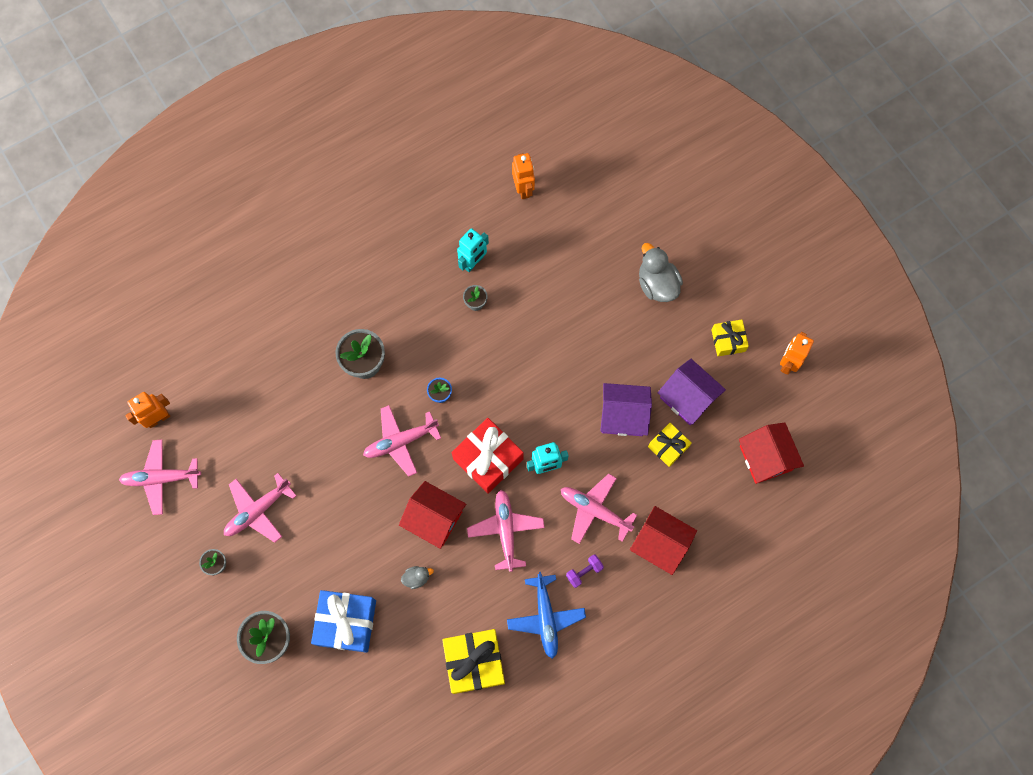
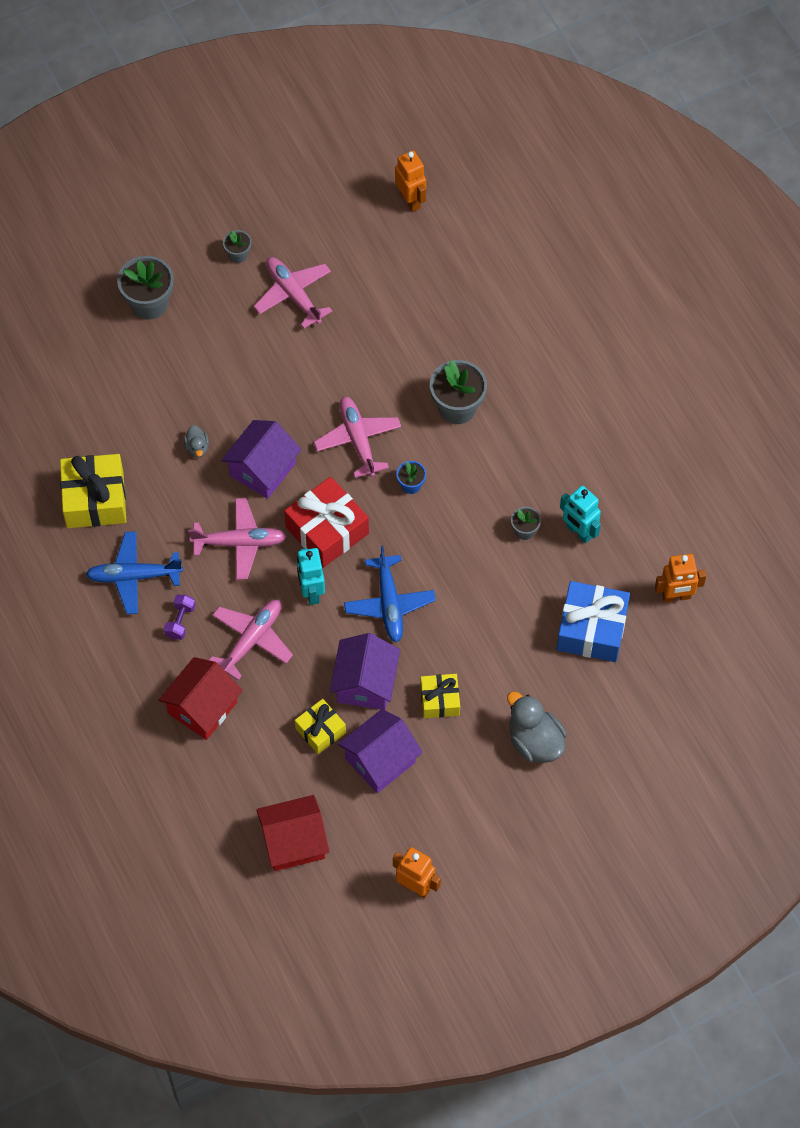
camera: 95 degrees right, 10 degrees down
pink plane [119,440,201,515] -> none
blue gift [311,590,376,653] -> blue gift moved to [557,581,630,662]
red house [399,481,466,549] -> purple house [221,420,301,499]
purple dumbbell [566,554,604,588] -> purple dumbbell turned 45 degrees clockwise [164,595,195,640]
grey duck [639,243,683,302] -> grey duck turned 105 degrees counterclockwise [507,691,567,763]
yellow gift [711,320,749,356] -> yellow gift moved to [420,674,460,718]
none -> blue plane [344,546,436,642]

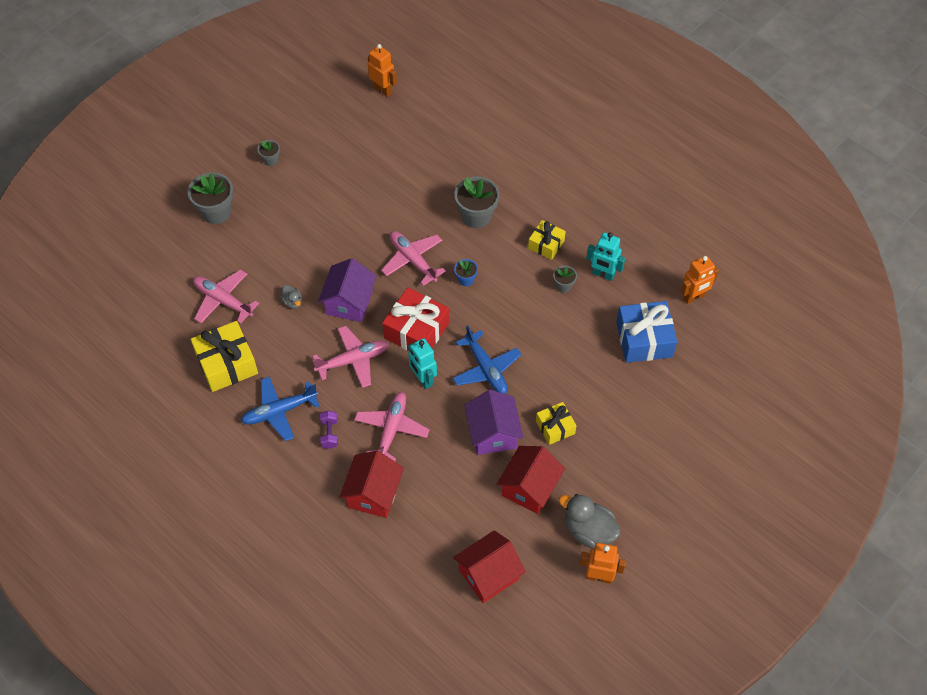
camera: 20 degrees left, 5 degrees down
pink plane [254,257,333,328] -> pink plane moved to [193,269,259,324]
yellow gift [295,699,346,754] -> yellow gift moved to [528,220,566,260]
purple house [338,709,423,793] -> red house [497,446,565,514]
grey duck [507,691,567,763] -> grey duck moved to [559,494,621,549]

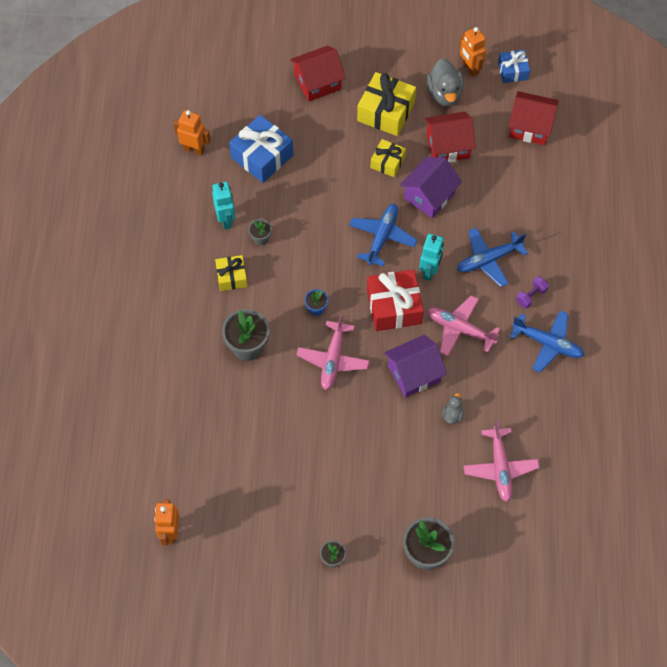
camera: 130 degrees left, 5 degrees up
yellow gift [191,321,258,392] -> yellow gift moved to [357,72,416,136]
red house [339,451,404,518] -> red house moved to [290,46,345,102]
pink plane [354,392,430,461] -> blue plane [457,228,528,287]
none -> blue gift [498,50,530,83]

